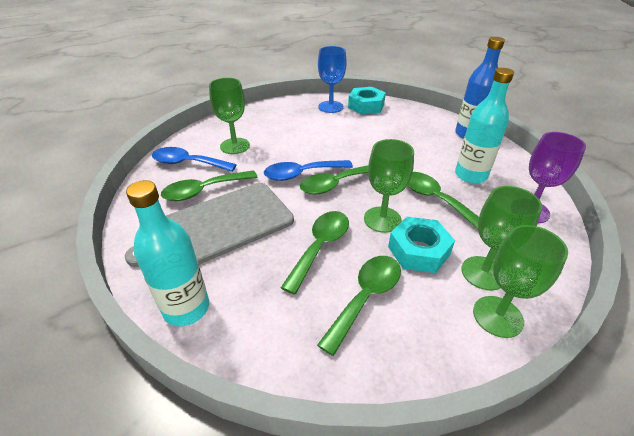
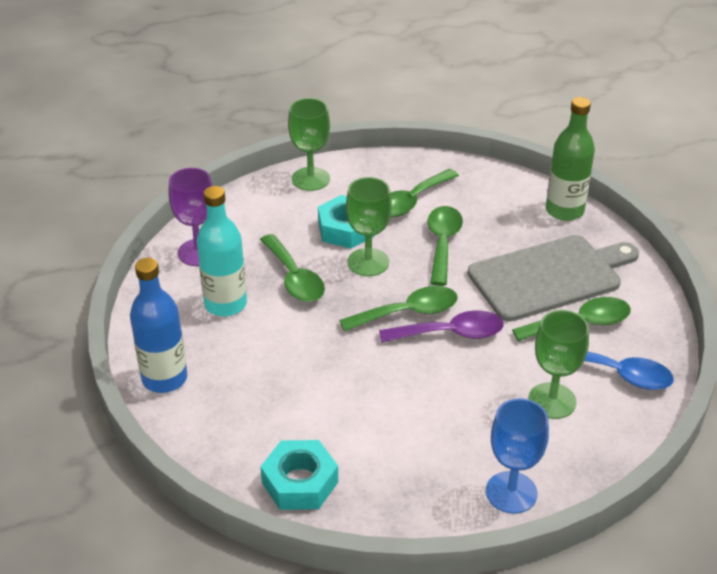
camera: 170 degrees left, 0 degrees up
turquoise bottle [126,180,209,326] -> green bottle [546,97,595,221]
blue spoon [264,160,353,181] -> purple spoon [379,310,504,343]
green spoon [281,211,349,295] -> green spoon turned 150 degrees clockwise [427,206,463,286]
blue goblet [318,46,347,113] -> blue goblet moved to [486,398,549,514]
green goblet [461,186,543,291] -> none

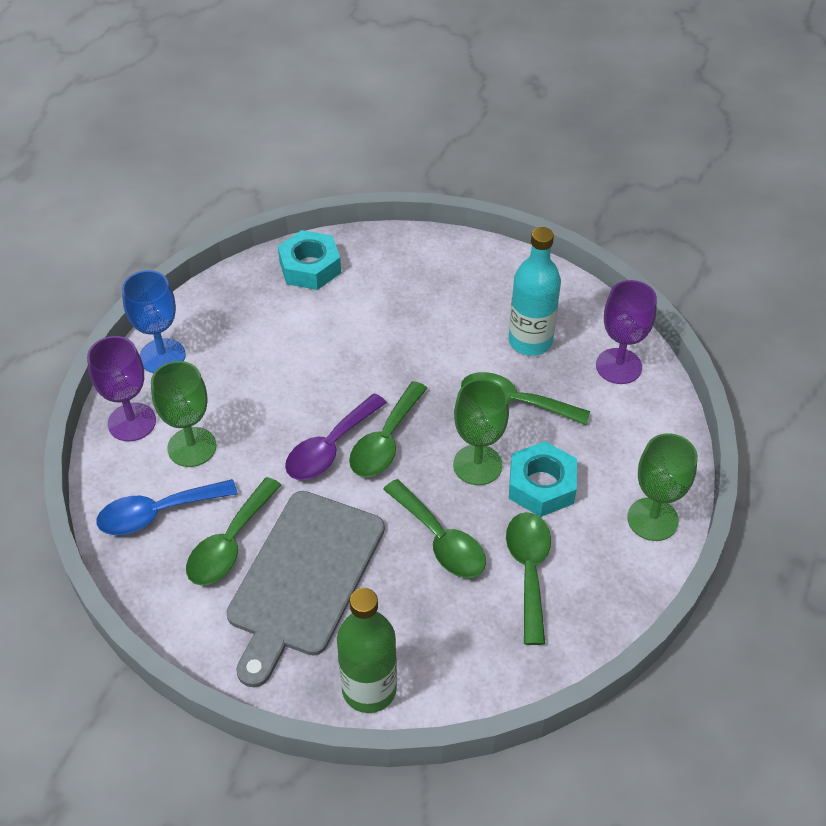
camera: 135 degrees right, 10 degrees up
blue bottle [130,258,187,393] -> none
none -> purple goblet [87,336,156,441]

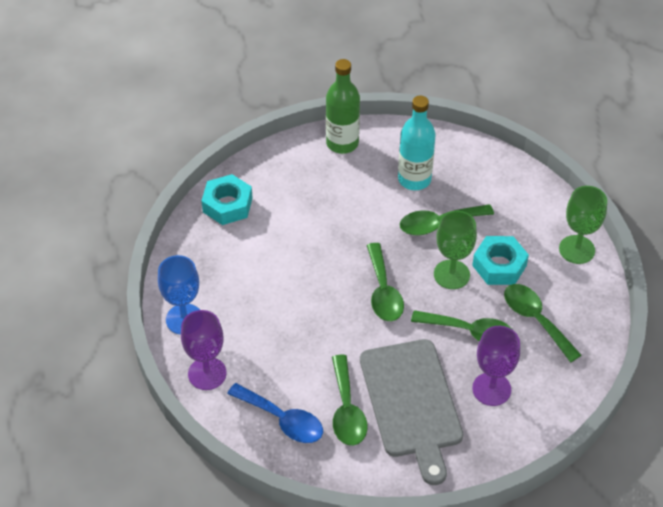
camera: 35 degrees left, 0 degrees up
blue spoon [97,479,238,535] -> blue spoon turned 90 degrees counterclockwise [227,383,323,443]
green goblet [151,361,216,467] -> none
purple spoon [285,393,387,480] -> none
green bottle [337,588,397,713] -> green bottle moved to [326,59,360,154]
purple goblet [596,280,657,384] -> purple goblet moved to [472,326,520,406]

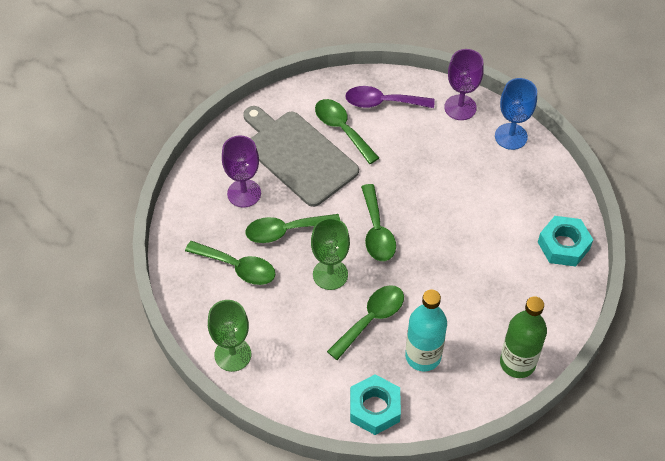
camera: 150 degrees right, 5 degrees up
blue spoon [227,383,323,443] -> purple spoon [345,86,434,108]
green spoon [367,243,404,321] -> green spoon turned 150 degrees counterclockwise [361,184,396,261]
turquoise nut [472,236,529,285] -> turquoise nut moved to [350,374,401,435]

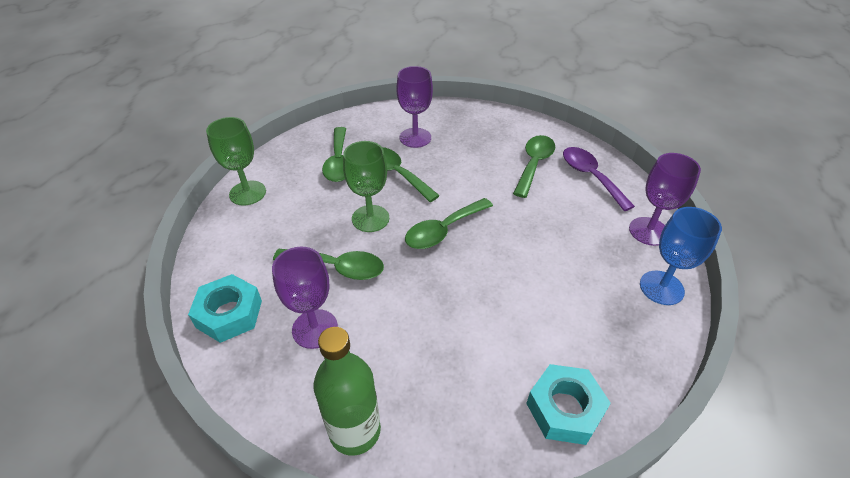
camera: 60 degrees right, 10 degrees down
grey cutting board [243,106,359,207] -> none
turquoise bottle [405,290,447,371] -> purple goblet [272,247,338,349]

